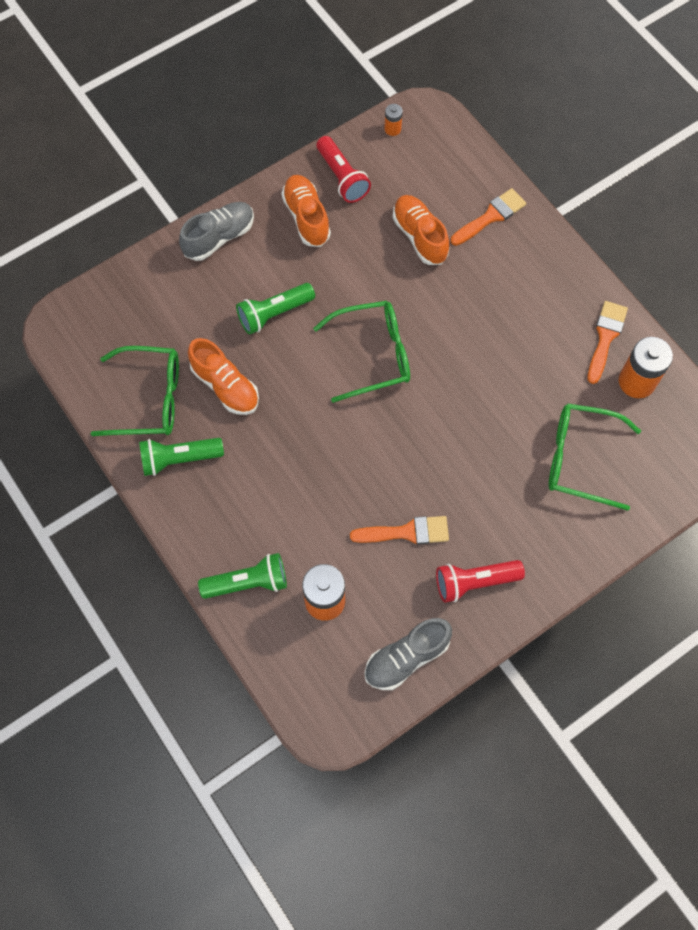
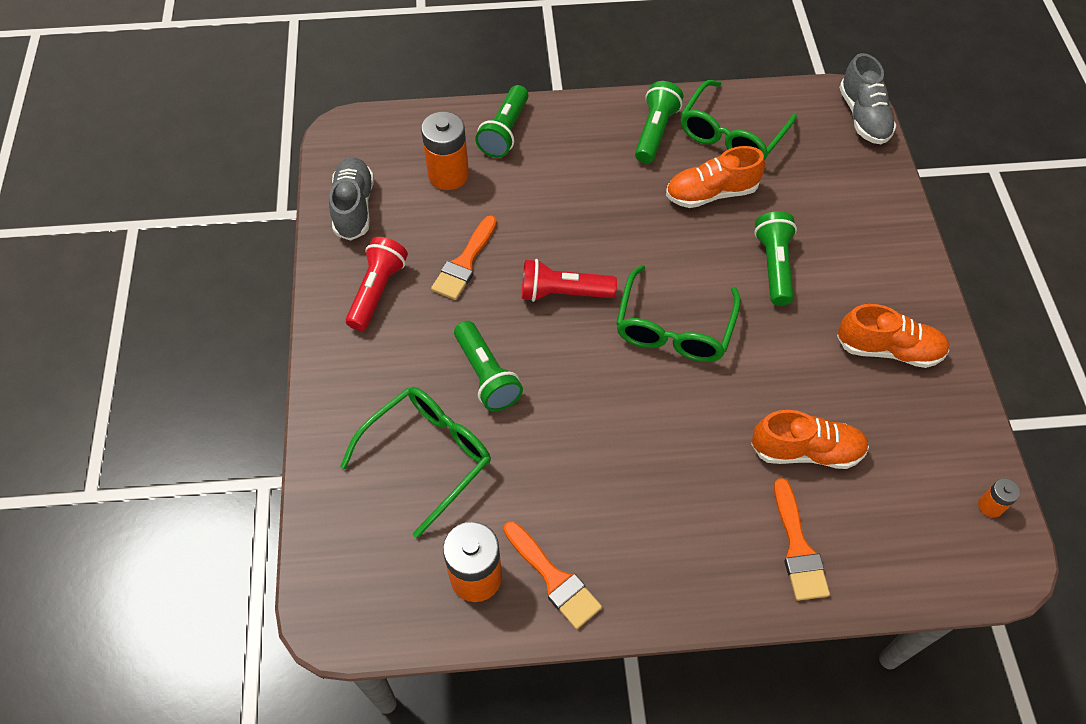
camera: 120 degrees right, 10 degrees down
grey shoe [179,202,254,261] -> grey shoe moved to [839,53,897,144]
red flashlight [316,136,371,203] -> red flashlight moved to [522,259,617,302]
none -> green flashlight [454,321,523,411]

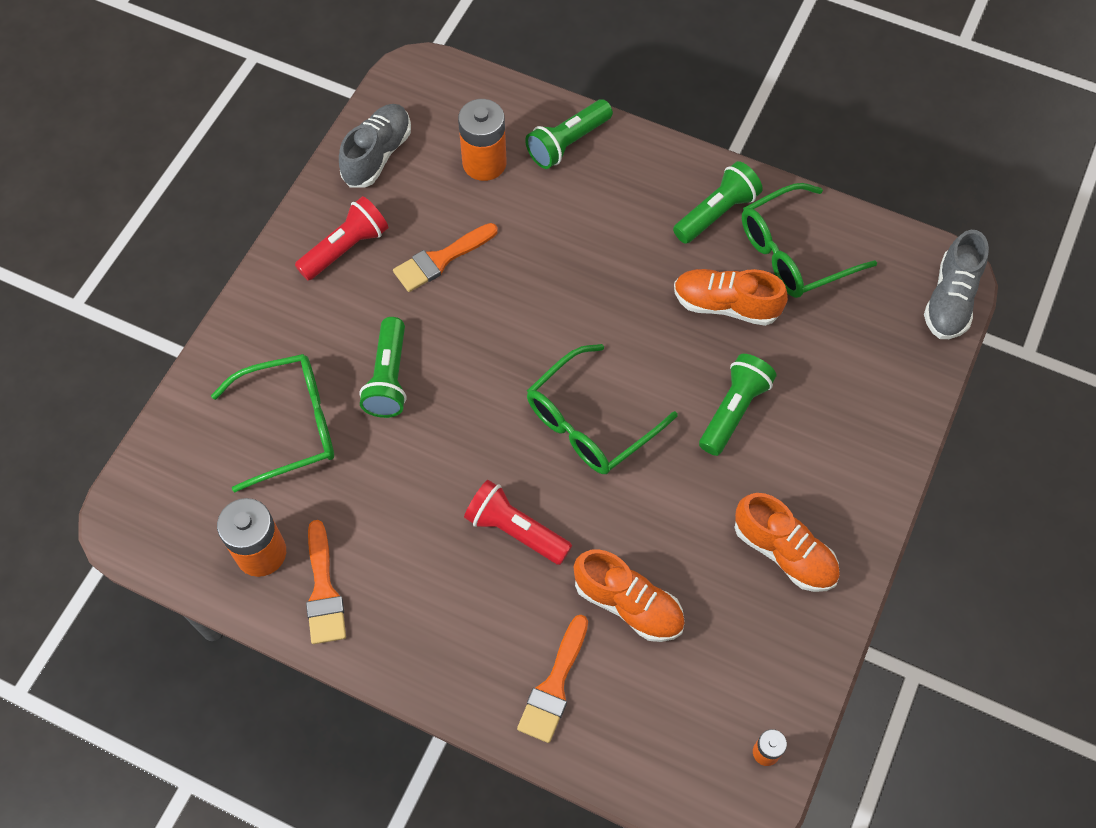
camera: 30 degrees right, 5 degrees up
red flashlight [522,259,617,302] -> red flashlight moved to [464,480,572,565]

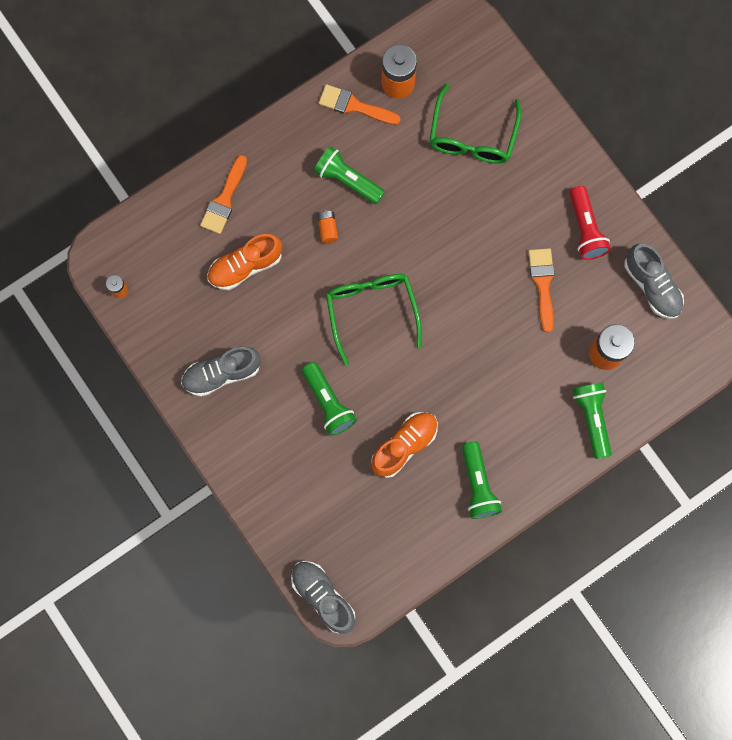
camera: 120 degrees right, 15 degrees up
green flashlight [359,317,407,418] -> green flashlight moved to [314,146,385,204]
red flashlight [464,480,572,565] -> orange battery [317,210,338,243]
orange brush [517,615,588,743] -> orange brush turned 120 degrees counterclockwise [200,155,247,234]
orange shoe [735,493,840,592] -> grey shoe [181,347,261,397]
green glasses [742,183,877,298] -> none

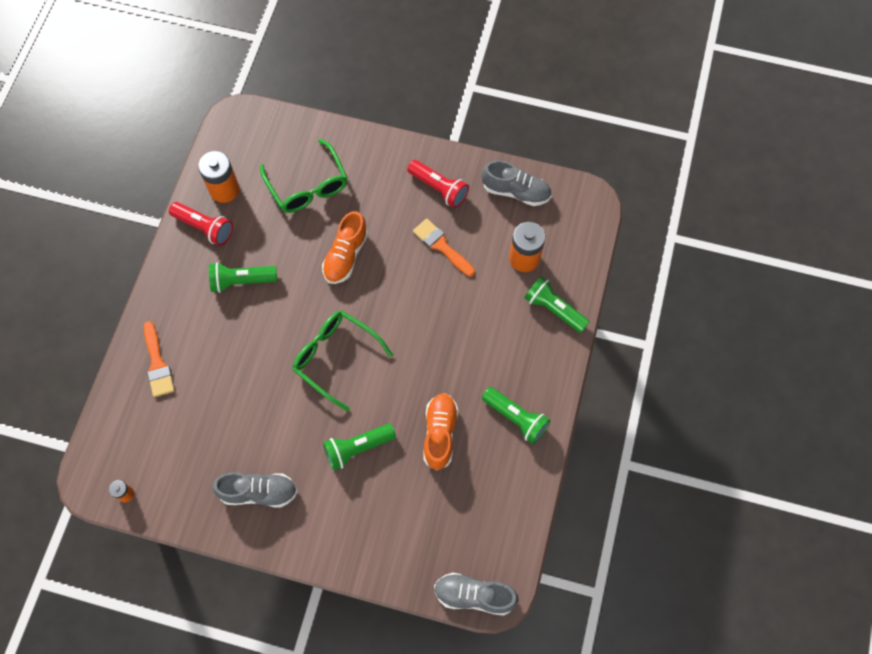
camera: 40 degrees left, 10 degrees down
grey shoe [181,347,261,397] -> grey shoe turned 120 degrees counterclockwise [212,472,298,507]
orange shoe [207,234,282,290] -> orange shoe moved to [322,211,368,284]
green flashlight [302,362,357,436] -> green flashlight turned 135 degrees clockwise [323,424,396,470]
orange battery [317,210,338,243] -> none
orange brush [319,84,401,125] -> red flashlight [169,202,233,246]

